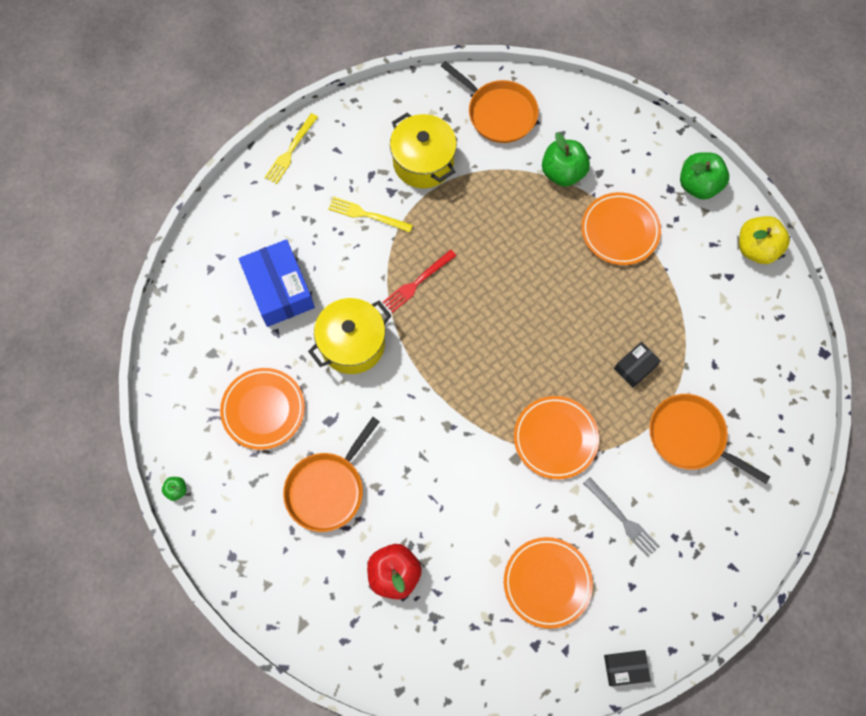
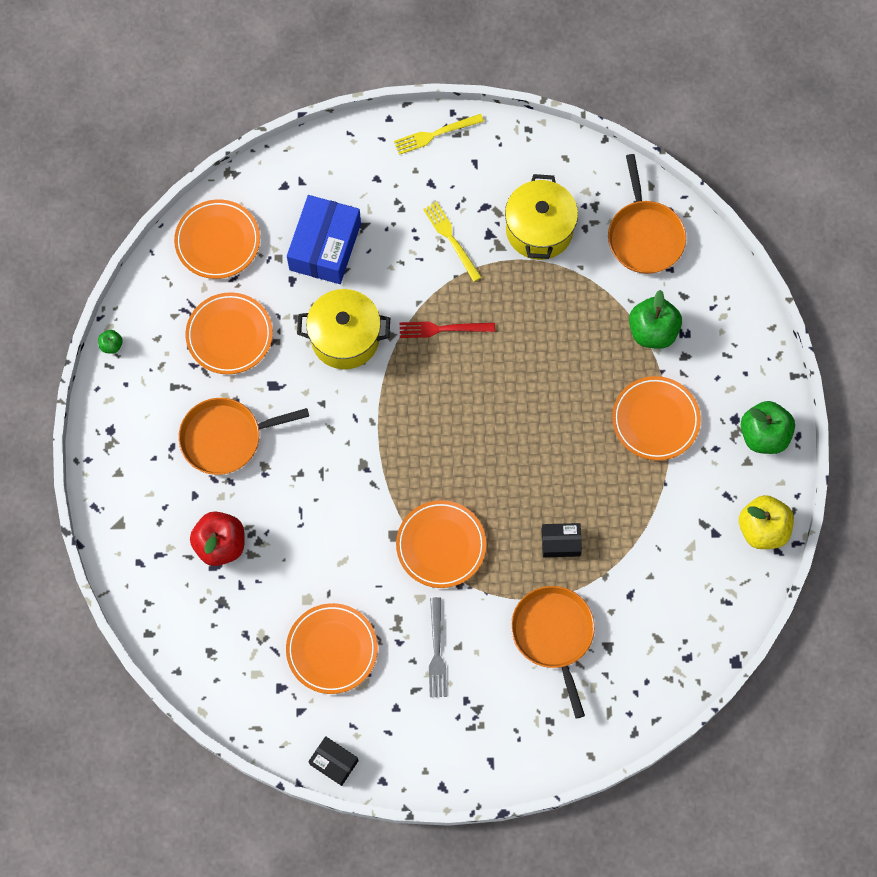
camera: 40 degrees right, 0 degrees up
none -> orange plate [174,199,260,279]

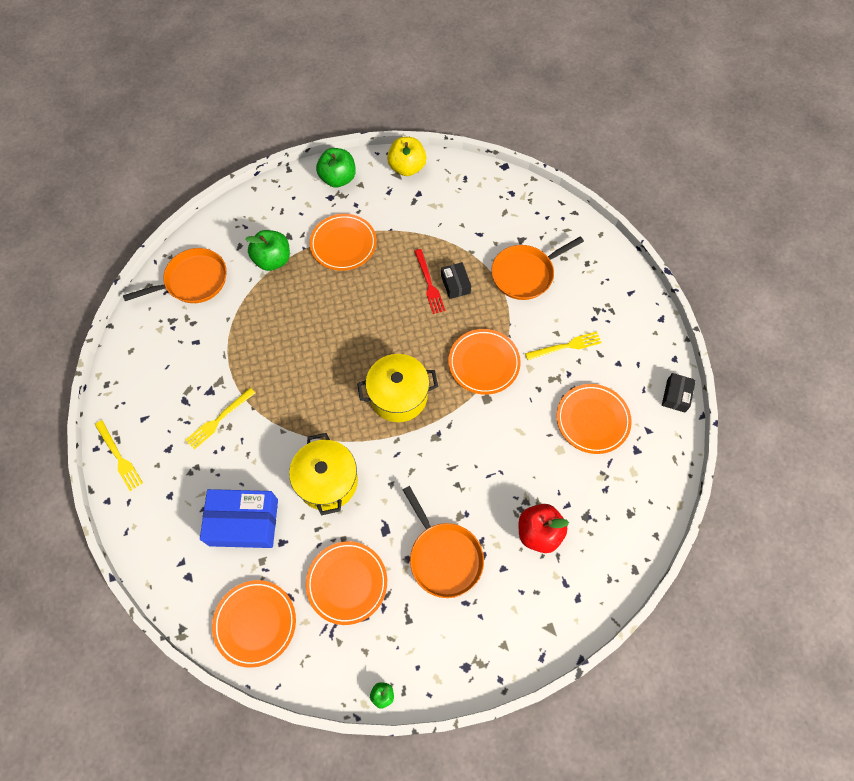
camera: 105 degrees left, 5 degrees down
red fork [399,322,495,338] -> red fork moved to [414,249,445,314]
grey fork [429,597,447,697] -> yellow fork [525,331,602,360]
yellow pot [505,174,578,260] -> yellow pot moved to [357,354,438,422]

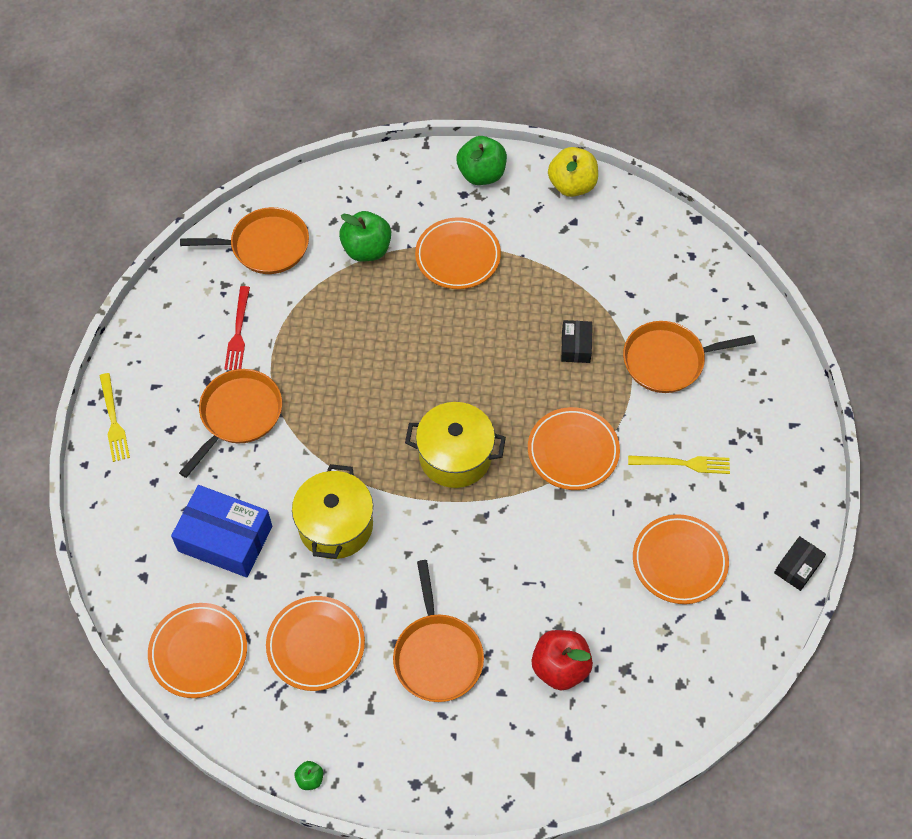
camera: 20 degrees right, 5 degrees down
yellow fork [186,388,255,449] -> orange pan [179,369,282,478]
red fork [414,249,445,314] -> red fork moved to [224,286,250,370]

